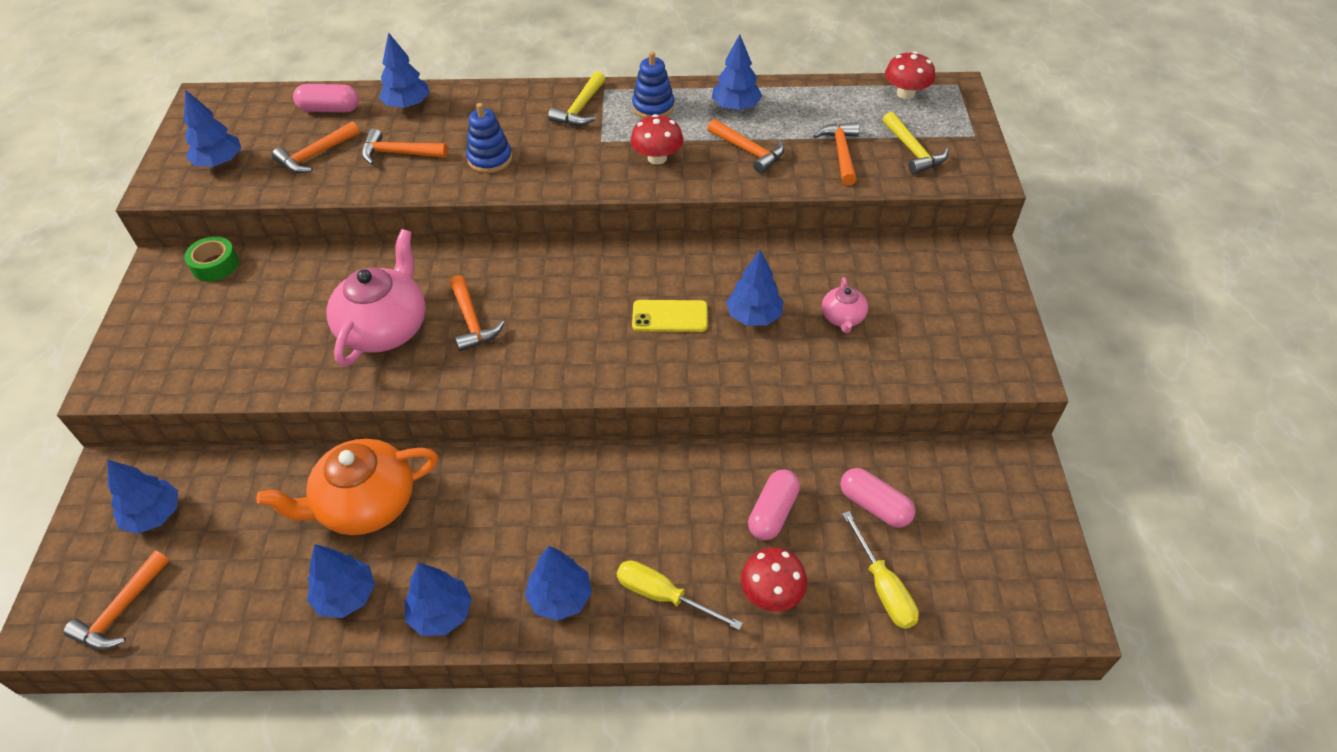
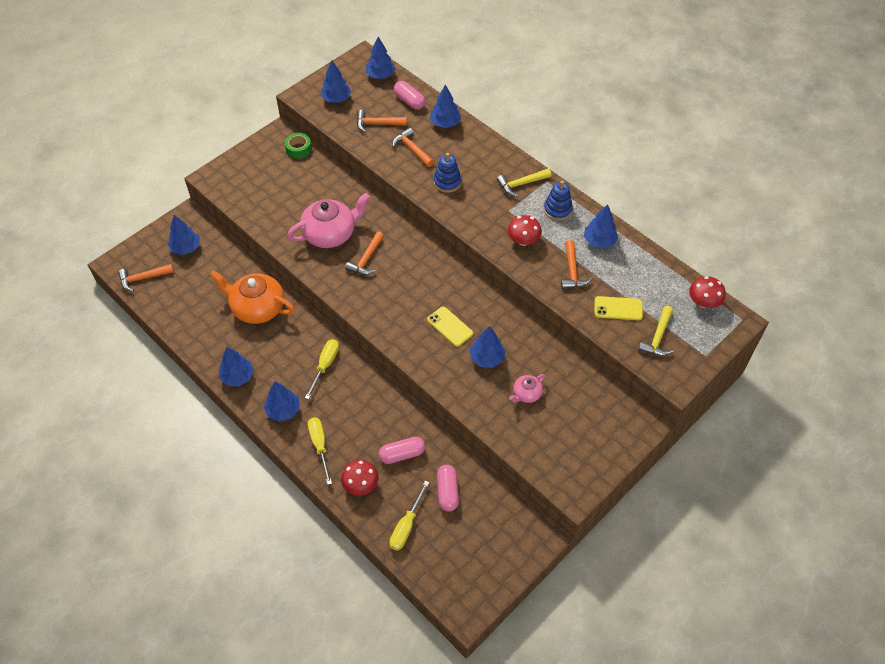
camera: 45 degrees right, 5 degrees up
blue tree [307,544,375,618] -> blue tree moved to [366,37,395,79]
orange hammer [813,122,859,185] -> yellow phone [594,296,643,320]
none -> yellow screwdriver [305,339,339,399]

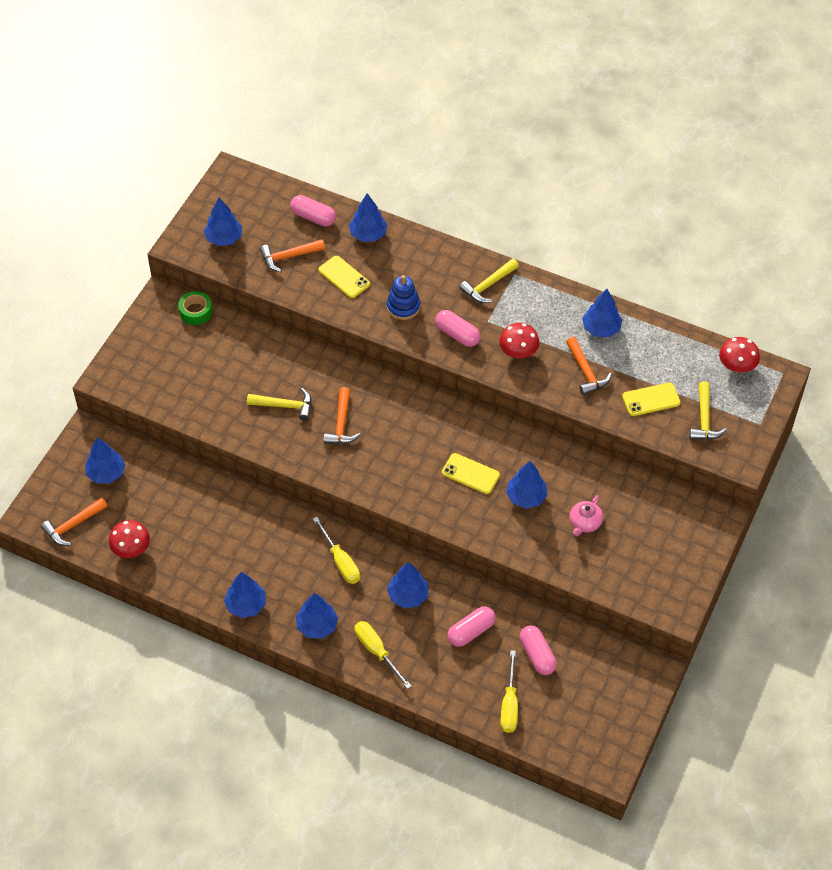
camera: 20 degrees left, 0 degrees up
orange teapot [210,270,295,324] -> none
pink teapot [287,193,370,248] -> yellow hammer [247,388,312,421]
yellow screwdriver [305,339,339,399] -> yellow screwdriver turned 150 degrees clockwise [313,517,360,584]
red mushroom [341,460,379,496] -> red mushroom moved to [109,520,150,558]
blue tree [366,37,395,79] -> blue tree moved to [387,562,429,608]
orange hammer [392,128,434,167] -> yellow phone [319,256,370,298]
blue stacking toy [544,180,573,221] -> none
none -> pink capsule [435,310,481,347]

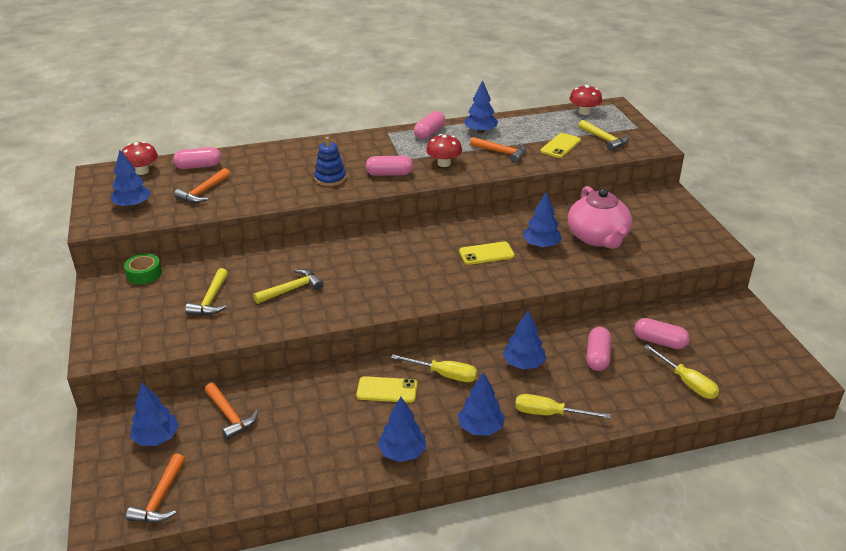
camera: 40 degrees left, 20 degrees down
red mushroom [109,520,150,558] -> red mushroom moved to [122,141,158,175]
yellow phone [319,256,370,298] -> yellow phone moved to [356,376,417,403]
orange hammer [324,387,361,444] -> orange hammer moved to [205,383,258,440]
blue tree [349,193,387,242] -> none
yellow hammer [459,259,519,303] -> yellow hammer moved to [185,268,228,315]
pink teapot [570,495,603,536] -> pink teapot [568,186,632,249], size x2.05
none -> pink capsule [414,111,445,140]

